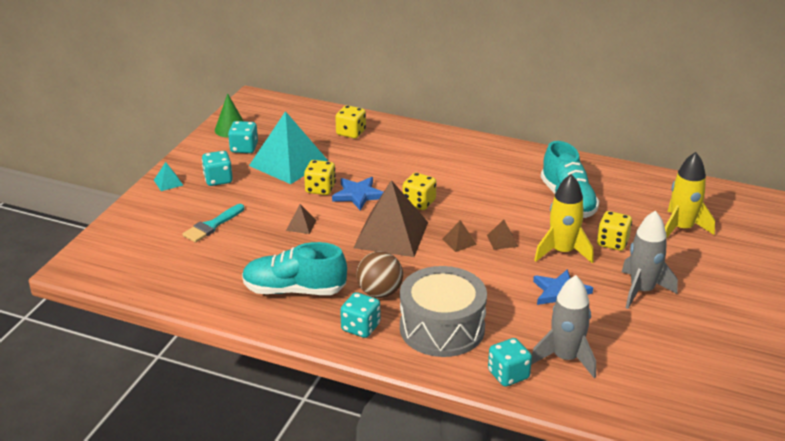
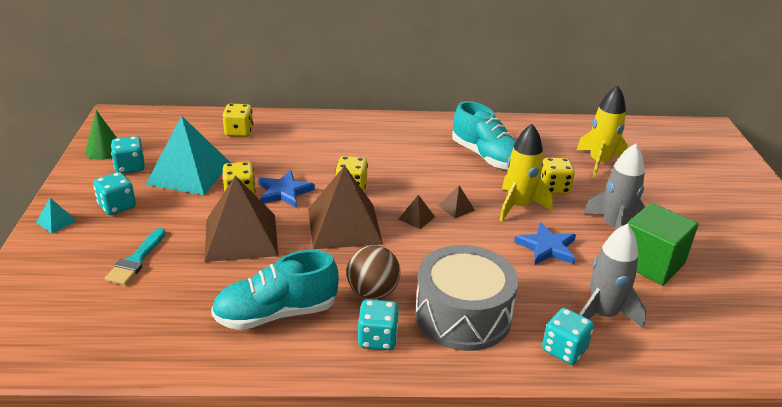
camera: 25 degrees left, 0 degrees up
brown pyramid [286,204,317,234] -> brown pyramid [205,175,278,262], size x2.47
none -> green cube [627,203,698,285]

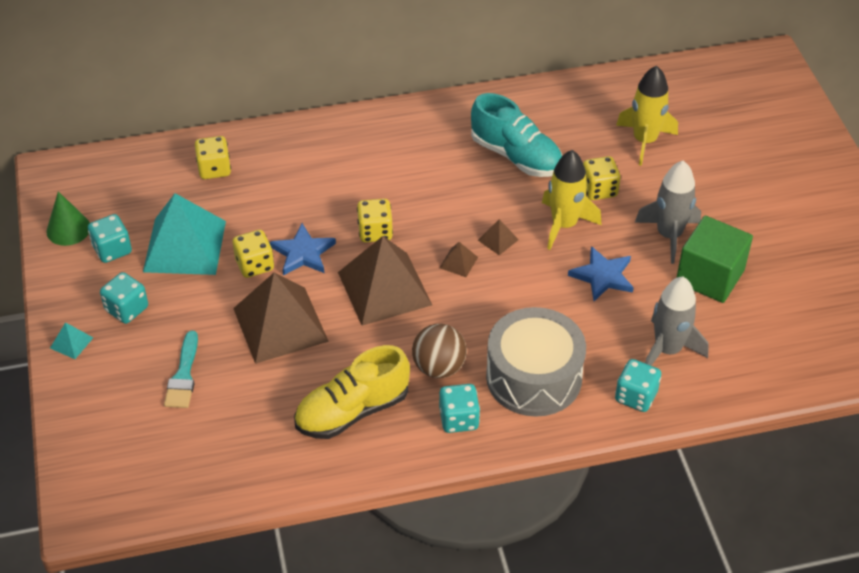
camera: 10 degrees left, 15 degrees up
turquoise shoe [211,250,339,330] -> yellow shoe [294,345,410,439]

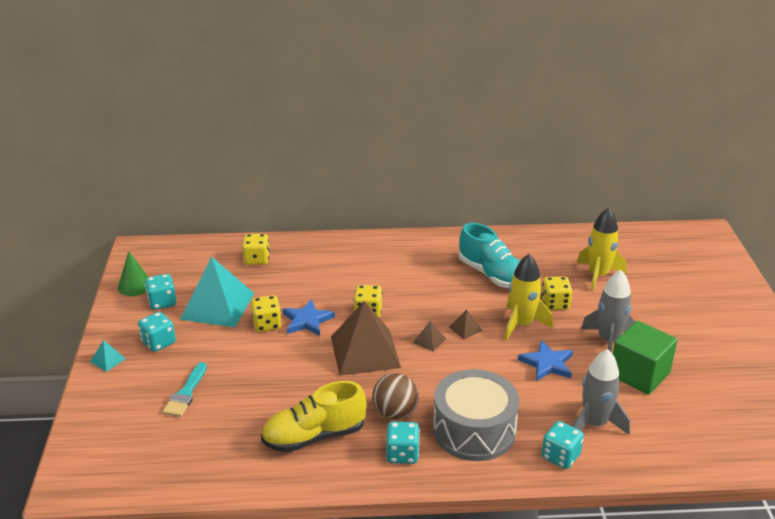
camera: 10 degrees right, 15 degrees down
brown pyramid [233,272,329,364] -> none

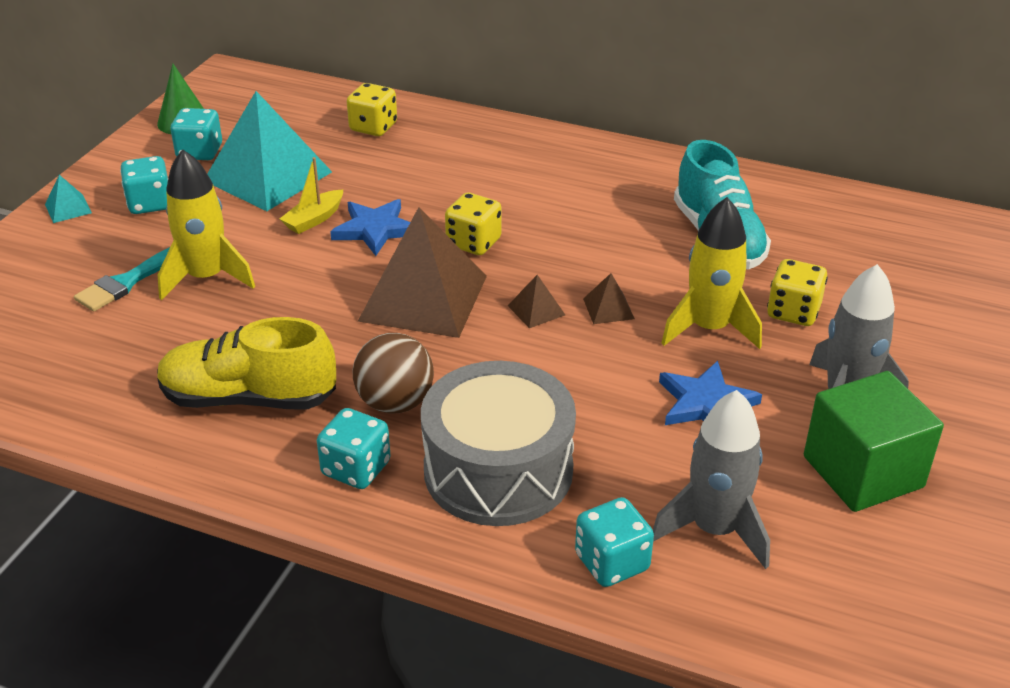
camera: 25 degrees right, 5 degrees up
yellow dice [251,295,282,332] -> yellow boat [280,157,343,234]
yellow rocket [577,208,626,291] -> yellow rocket moved to [158,149,255,300]

